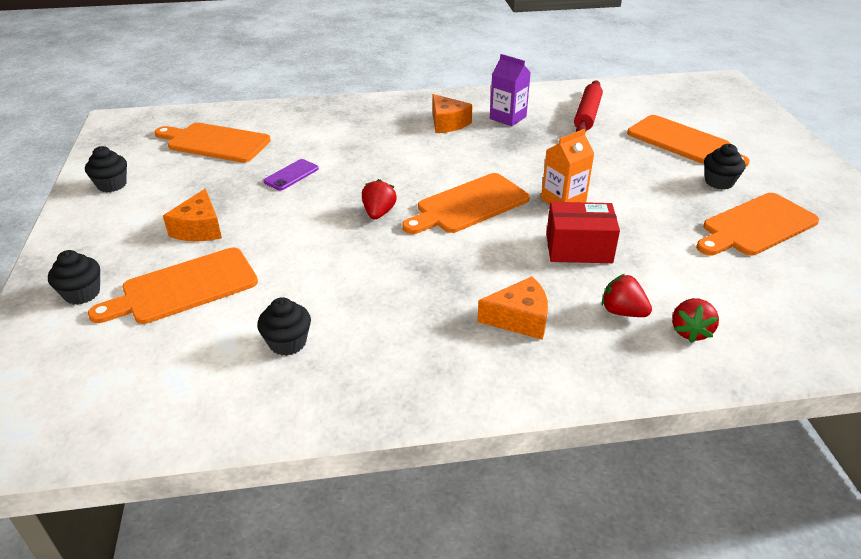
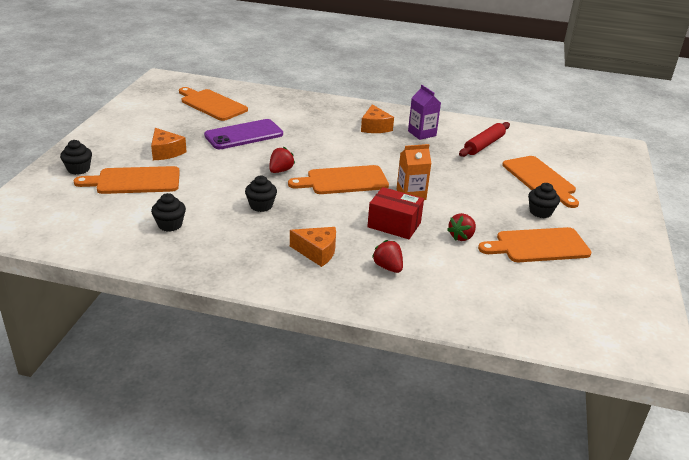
camera: 20 degrees right, 5 degrees down
black cupcake [85,146,127,192] -> black cupcake moved to [245,175,277,212]
orange cheese [163,189,222,241] -> orange cheese turned 60 degrees counterclockwise [151,128,187,160]
purple phone [263,159,319,191] -> purple phone [204,119,283,149], size x1.92
red strawberry [672,298,719,343] -> red strawberry moved to [447,213,476,241]

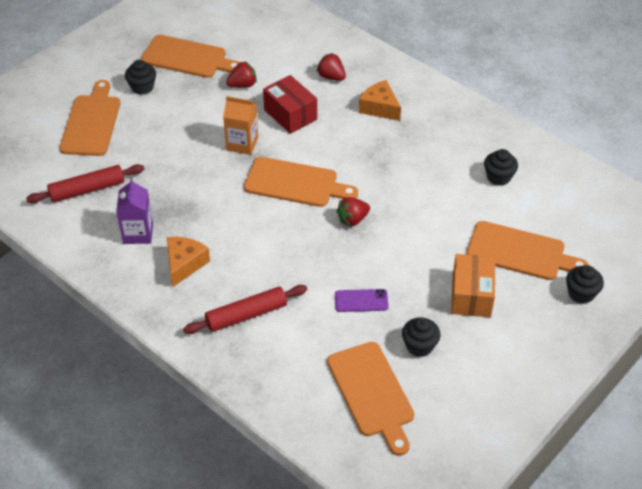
camera: 150 degrees left, 15 degrees up
orange cheese [151,128,187,160] -> orange box [451,254,495,317]
purple phone [204,119,283,149] -> purple phone [335,289,388,312], size x0.52
black cupcake [245,175,277,212] -> black cupcake moved to [402,318,440,357]
red strawberry [372,240,403,273] -> red strawberry turned 135 degrees clockwise [316,53,346,81]
none -> red rolling pin [183,285,307,334]

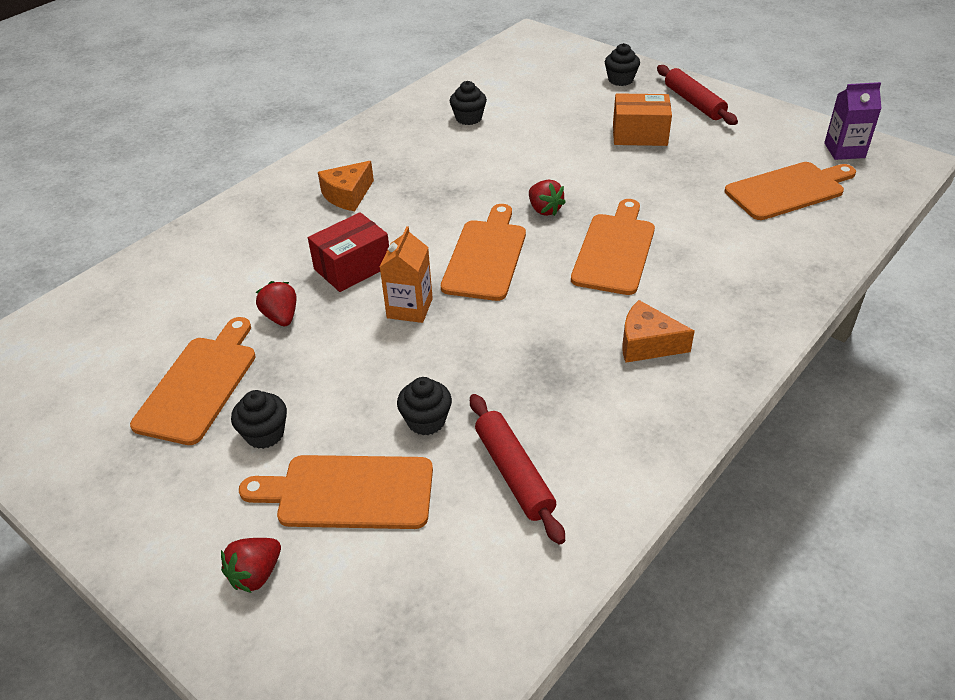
camera: 90 degrees left, 5 degrees down
purple carton [116,178,153,244] -> purple carton moved to [824,82,882,160]
red rolling pin [183,285,307,334] -> red rolling pin moved to [657,65,738,125]
red strawberry [316,53,346,81] -> red strawberry moved to [221,538,281,593]
purple phone [335,289,388,312] -> none
black cupcake [402,318,440,357] -> black cupcake moved to [397,377,452,435]
orange cutting board [466,221,589,280] -> orange cutting board moved to [571,199,655,295]

